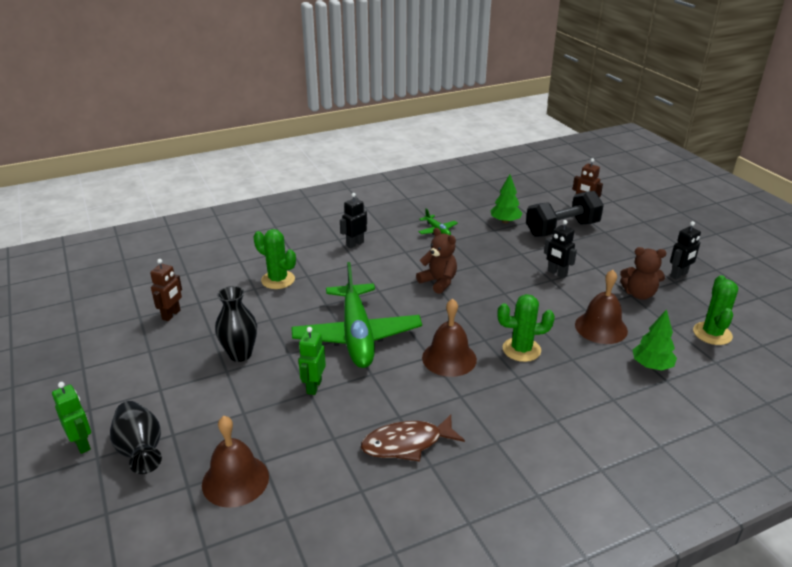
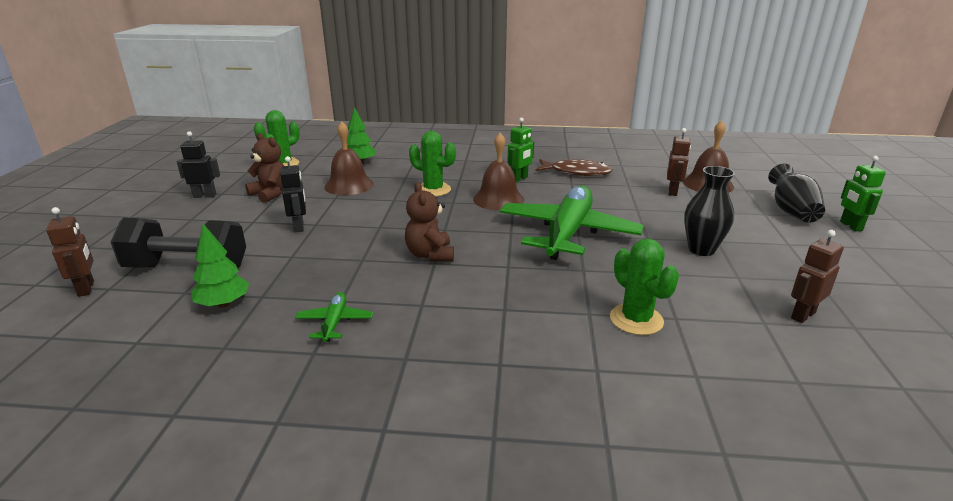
camera: 150 degrees left, 5 degrees down
green robot [298,327,326,395] -> green robot moved to [507,118,534,182]
black robot [340,193,367,249] -> none
none -> brown robot [667,128,691,196]

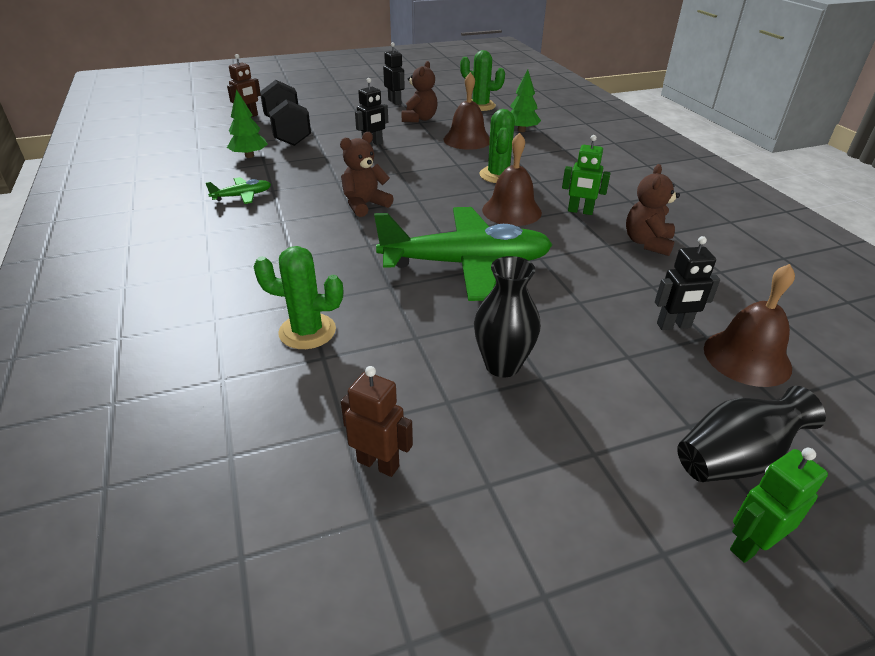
camera: 65 degrees right, 10 degrees up
brown fish [536,159,613,176] -> brown teddy bear [626,164,680,256]
green cactus [610,239,679,335] -> green cactus turned 60 degrees clockwise [253,246,343,349]
brown robot [667,128,691,196] -> black robot [655,236,720,330]

